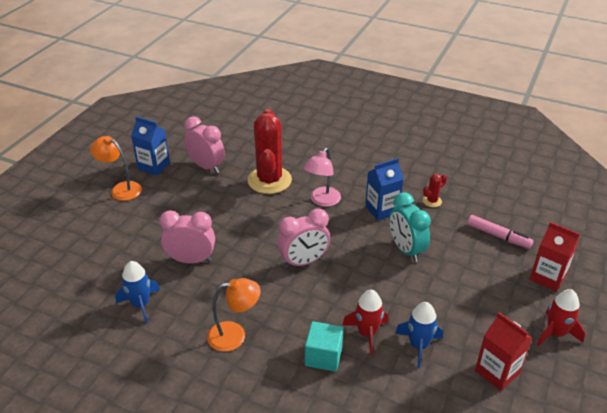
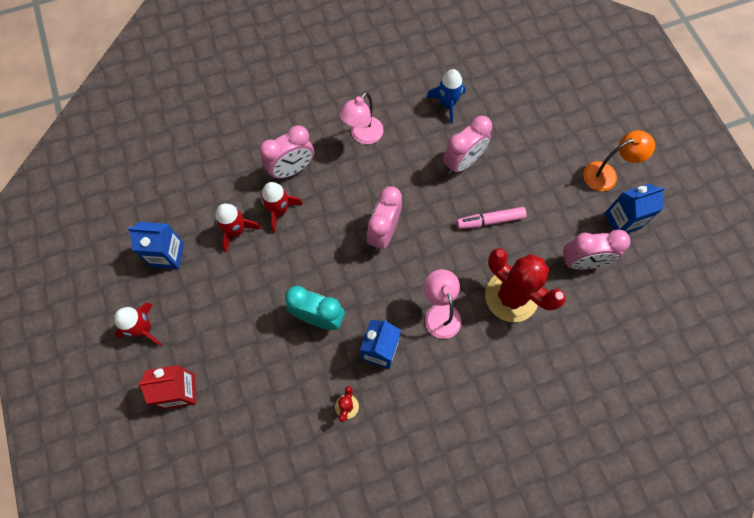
camera: 135 degrees right, 30 degrees up
orange lamp [207,278,261,352] -> pink lamp [339,92,383,144]
turquoise cube [305,321,343,372] -> pink clock [260,125,314,179]
blue rocket [395,302,443,368] -> red rocket [215,203,261,252]
pink marker [468,215,533,249] -> pink marker moved to [457,207,526,229]
red carton [475,312,533,391] -> blue carton [128,222,184,269]

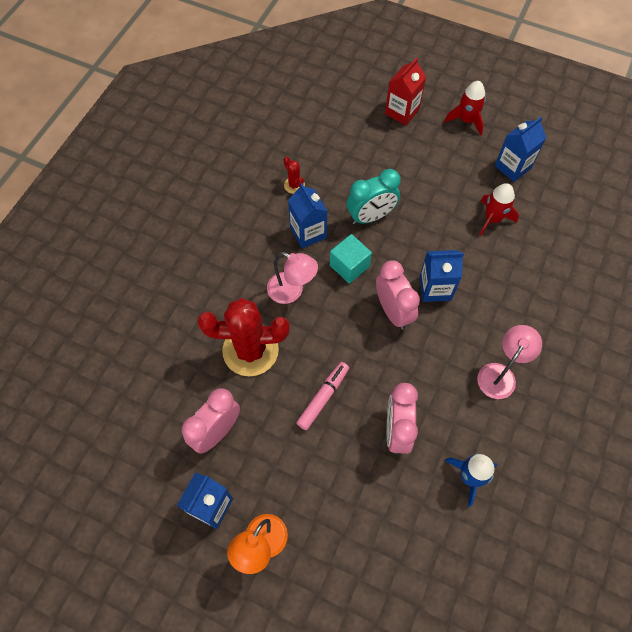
camera: 135 degrees right, 5 degrees down
pink clock [260,125,314,179] -> none
red rocket [261,182,303,233] -> none
pink lamp [339,92,383,144] -> pink lamp turned 45 degrees clockwise [477,325,542,399]
none -> turquoise cube [330,234,372,284]
none -> blue carton [419,250,464,302]

